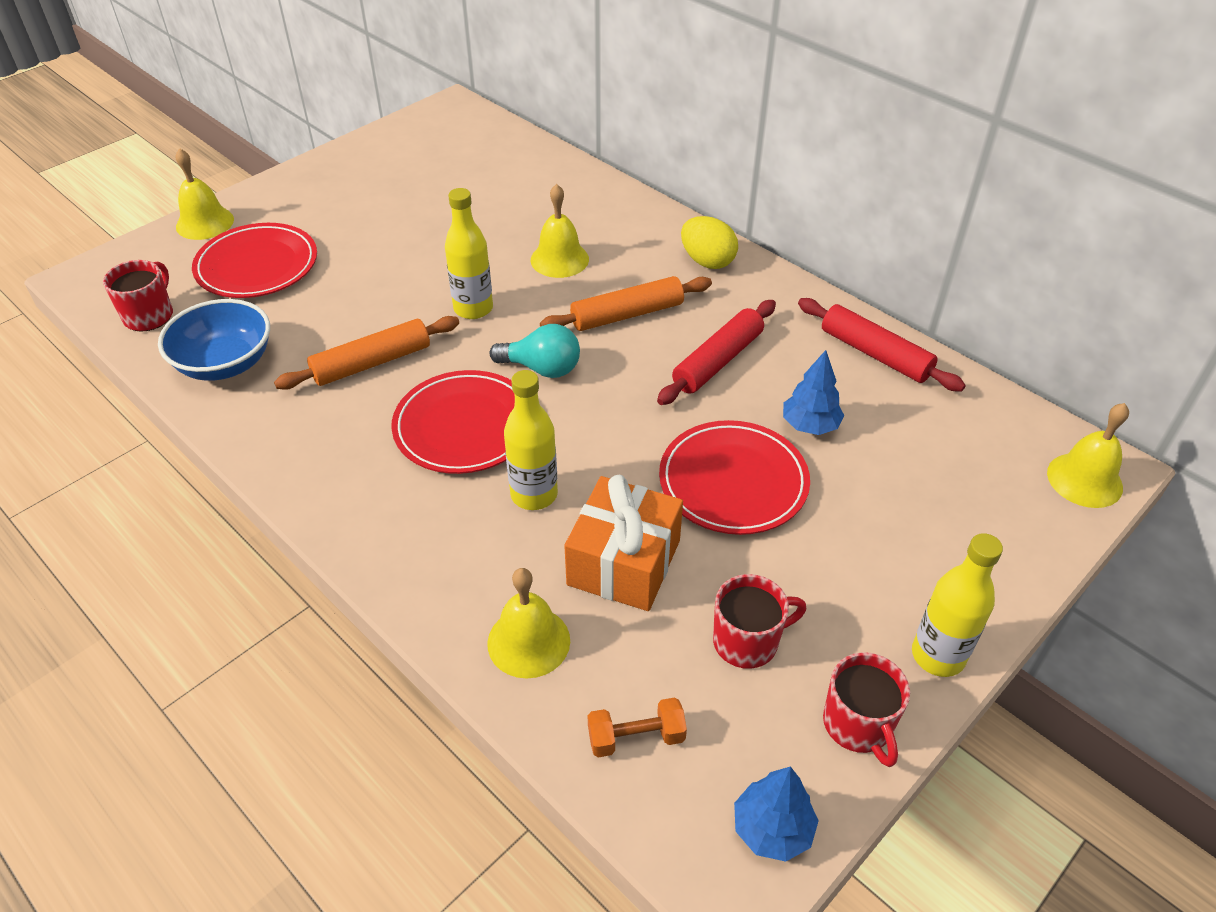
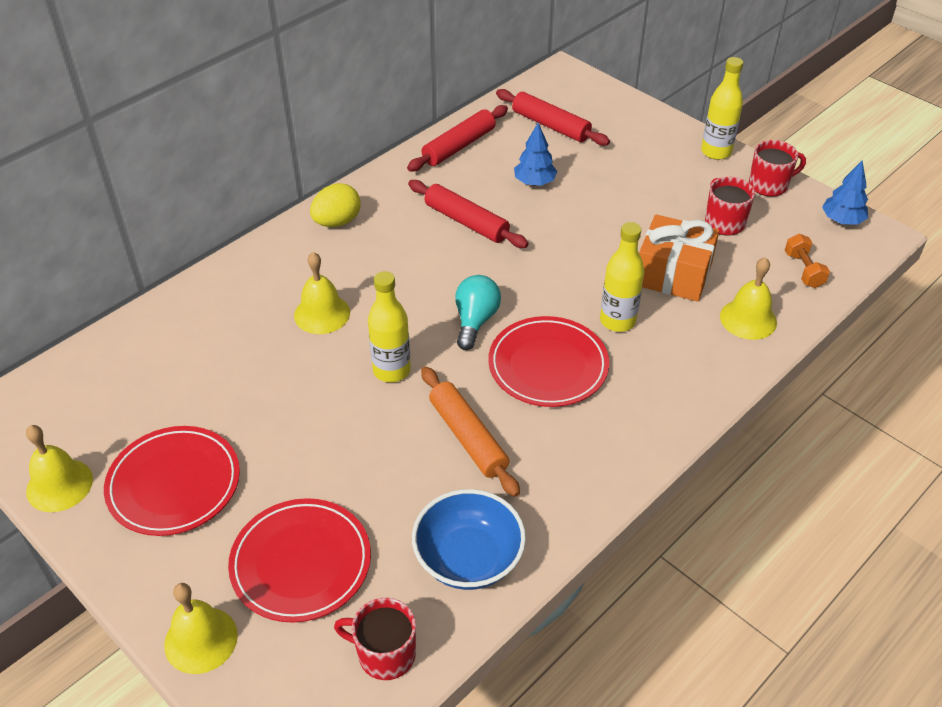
camera: 90 degrees left, 0 degrees up
orange rolling pin [540,276,712,331] -> none
red plate [659,420,810,535] -> red plate moved to [104,426,240,536]
yellow bell [1047,403,1129,508] -> yellow bell moved to [26,425,93,512]
none -> red rolling pin [496,89,610,146]

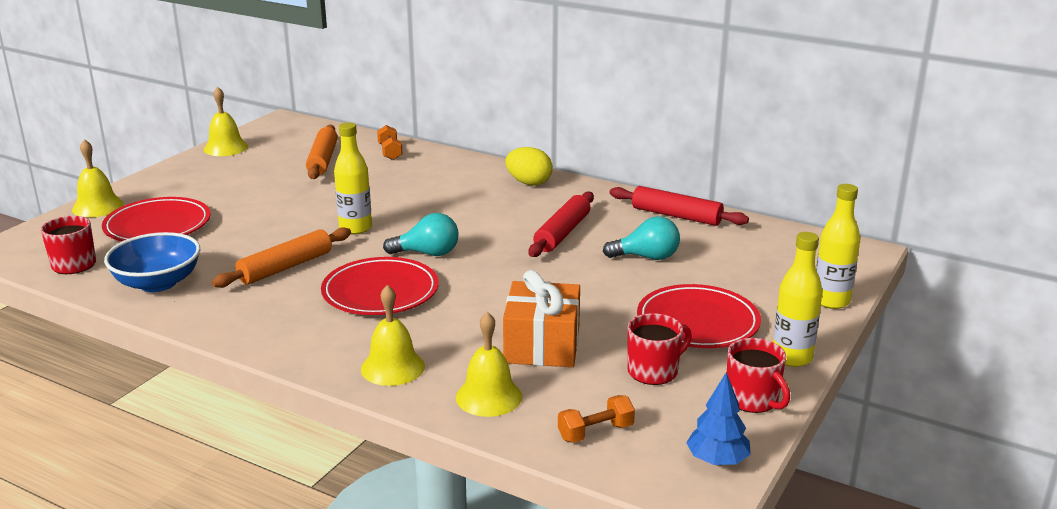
camera: 75 degrees right, 20 degrees down
red plate [104,426,240,536] -> red plate moved to [637,284,761,348]
yellow bell [294,252,350,334] -> yellow bell moved to [361,285,425,386]
red rolling pin [496,89,610,146] -> none
blue tree [514,123,557,186] -> turquoise light bulb [603,216,680,260]
yellow bottle [600,222,645,332] -> yellow bottle moved to [816,184,860,309]
none -> orange rolling pin [306,125,338,179]
none -> orange dumbbell [377,125,403,160]

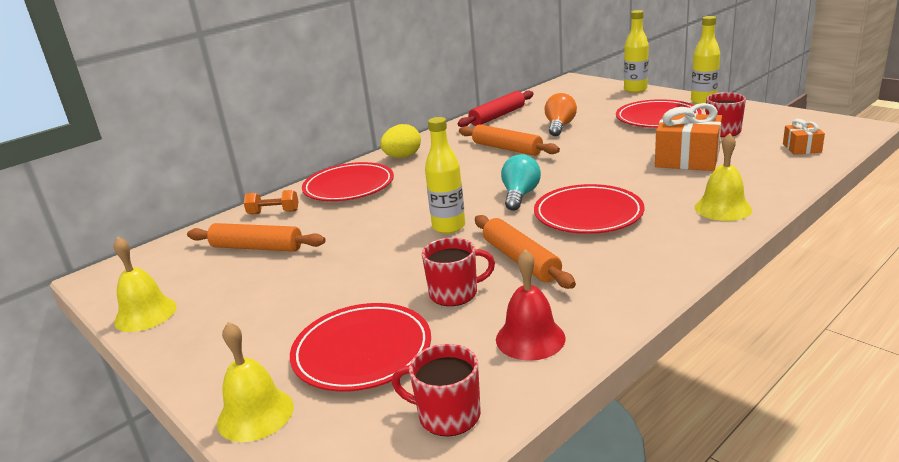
camera: 70 degrees left, 0 degrees up
blue bowl [104,232,200,292] -> red bell [496,249,566,361]
yellow bell [456,312,522,417] -> none
red rolling pin [528,191,594,257] -> orange rolling pin [459,124,560,156]
orange dumbbell [558,395,635,443] -> orange gift [783,119,825,155]
turquoise light bulb [603,216,680,260] -> orange light bulb [545,93,577,136]
blue tree [686,372,751,466] -> none
red mug [727,338,790,413] -> red mug moved to [422,238,495,306]
none -> red plate [302,162,394,201]

